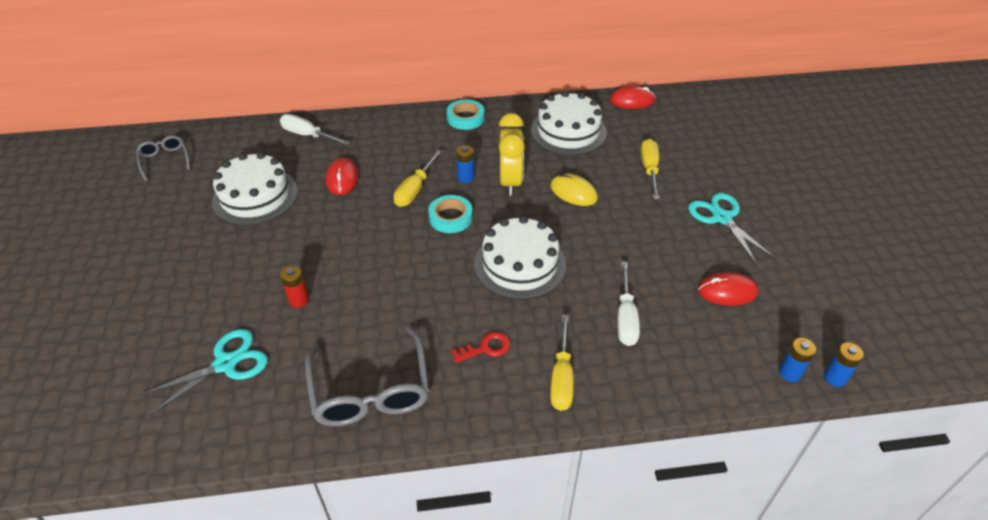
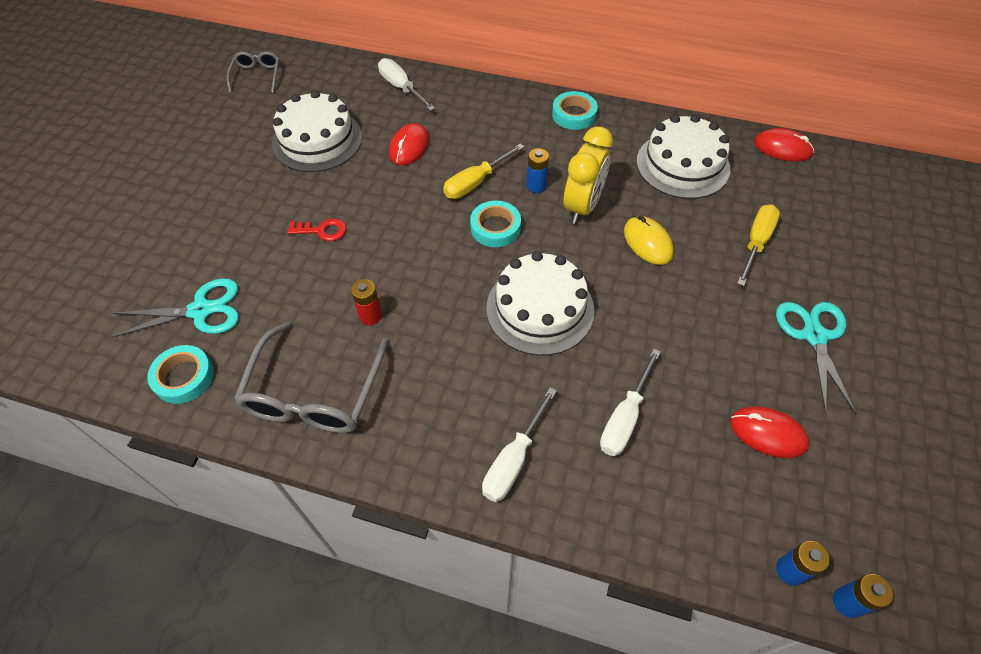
camera: 25 degrees right, 10 degrees up
red battery [280,265,309,308] -> red battery moved to [351,279,382,325]
red key [451,332,510,363] -> red key moved to [287,219,346,241]
yellow screwdriver [550,314,574,411] -> white screwdriver [482,388,557,502]
none -> turquoise tape [147,345,214,404]

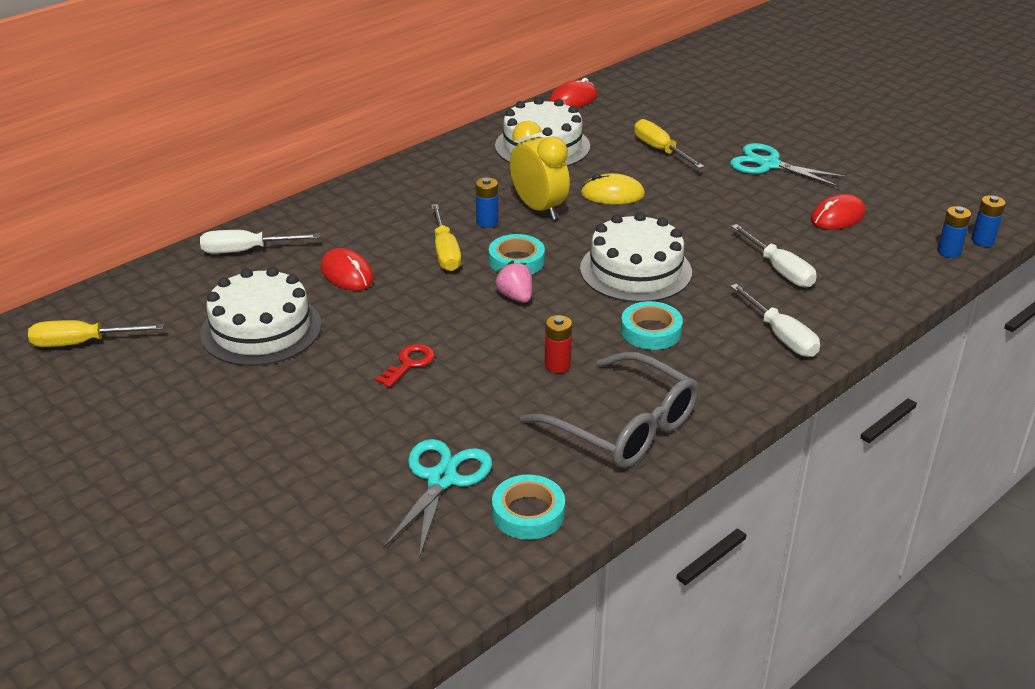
camera: 60 degrees left, 20 degrees down
grey glasses [227,51,280,93] -> yellow screwdriver [28,320,164,347]
turquoise tape [552,91,598,130] -> turquoise tape moved to [621,301,683,350]
none -> pink strawberry [494,260,532,303]

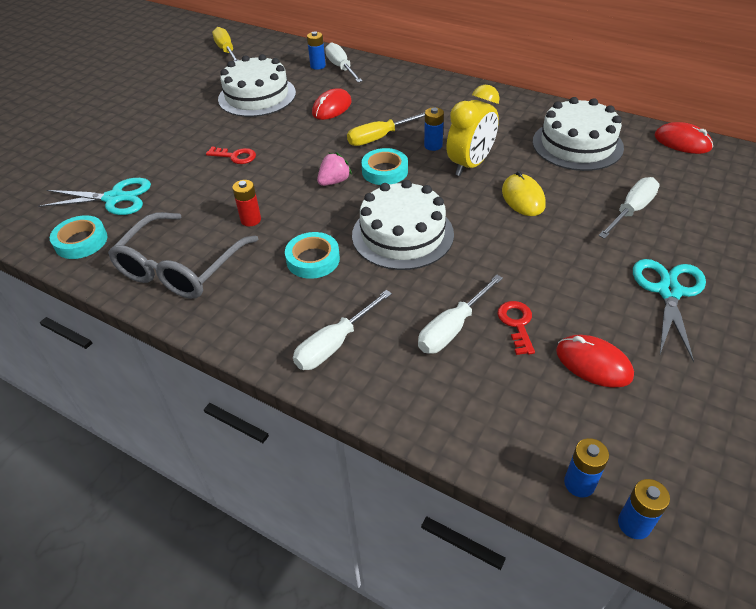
camera: 75 degrees right, 10 degrees up
yellow screwdriver [634,119,704,169] -> white screwdriver [598,177,660,239]
none -> blue battery [307,31,326,70]
none -> red key [498,301,535,355]

